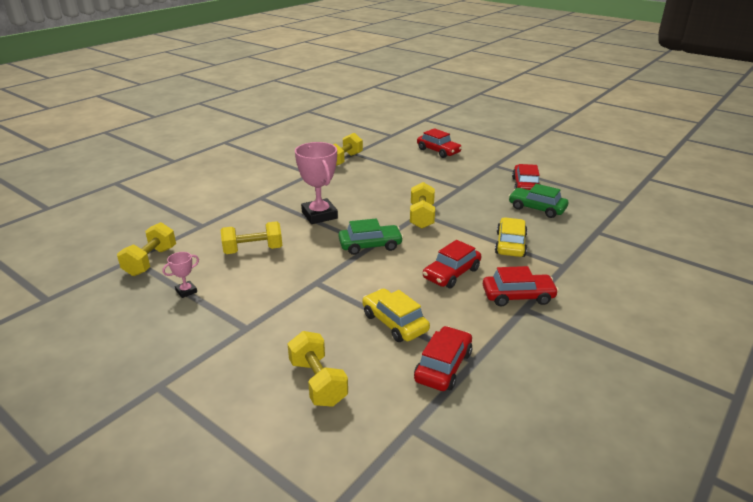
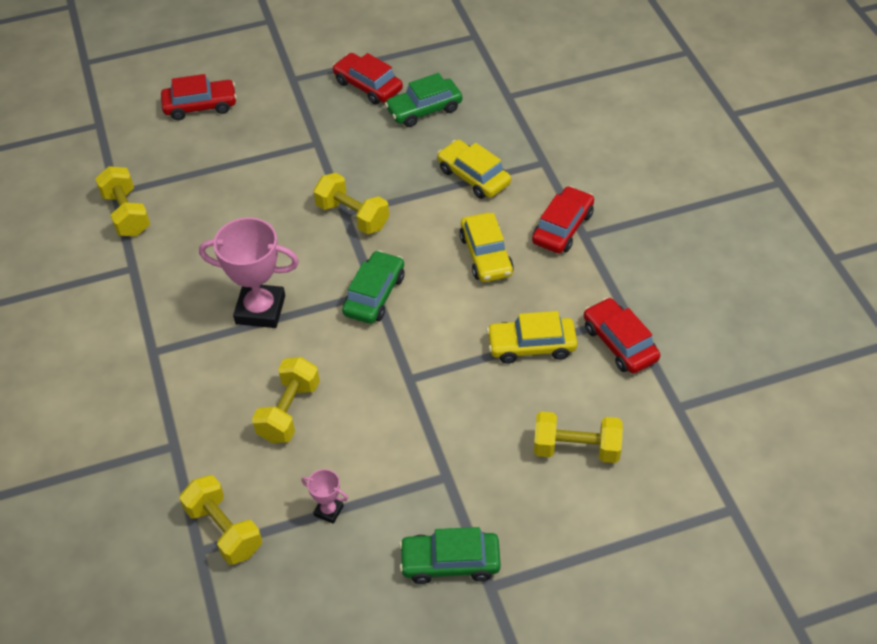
camera: 55 degrees left, 20 degrees up
pink trophy [162,252,199,298] -> pink trophy turned 60 degrees counterclockwise [301,469,348,524]
red car [423,240,481,288] -> yellow car [459,213,514,282]
none -> green car [399,527,501,584]

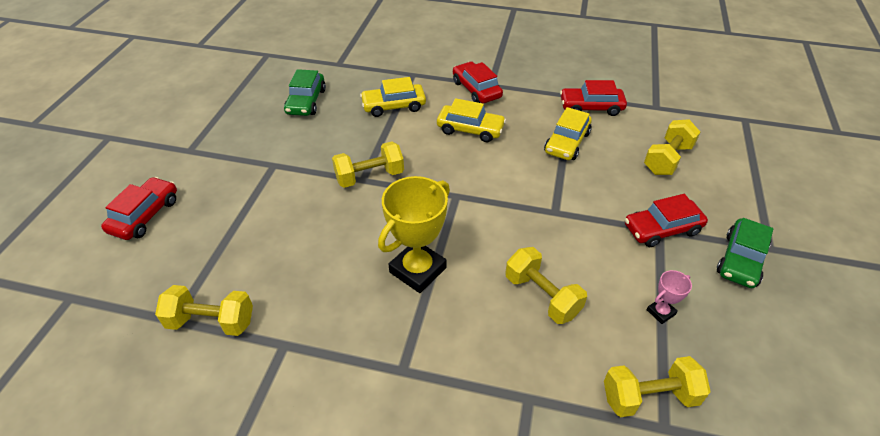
camera: 60 degrees left, 5 degrees down
pink trophy [199,218,299,328] -> yellow trophy [378,176,450,293]
red car [332,53,403,105] -> red car moved to [625,194,708,247]
green car [342,250,404,324] -> none

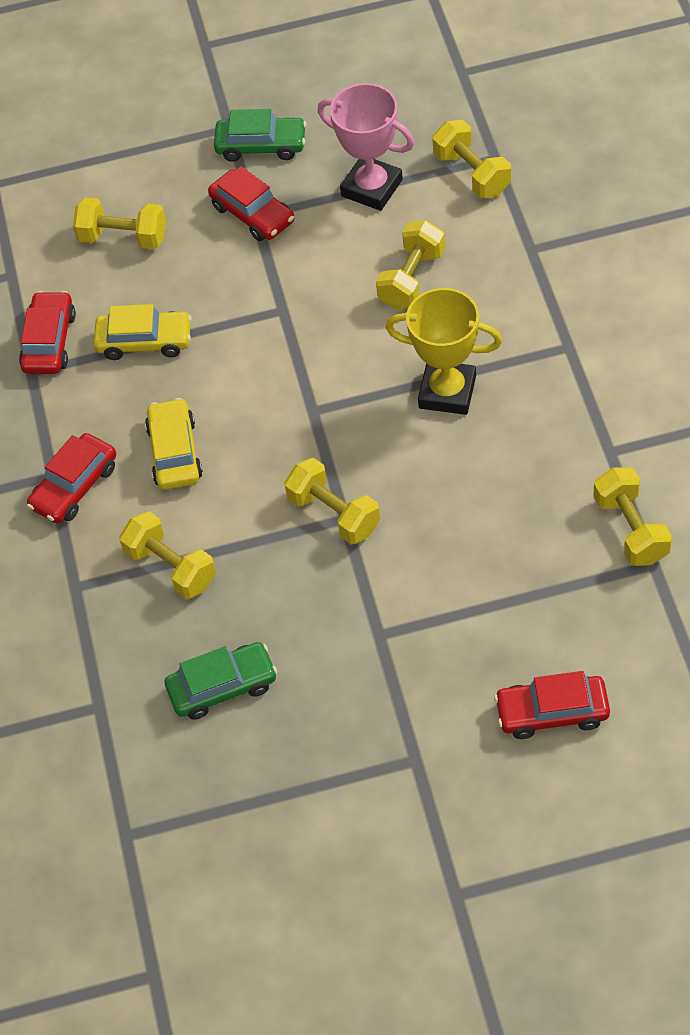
camera: 110 degrees left, 10 degrees up
yellow car [360,77,426,117] -> yellow dumbbell [119,511,216,599]
red car [560,80,627,116] -> red car turned 150 degrees counterclockwise [19,291,76,374]
pink trophy [647,270,692,324] -> pink trophy [317,83,415,211], size x2.14

